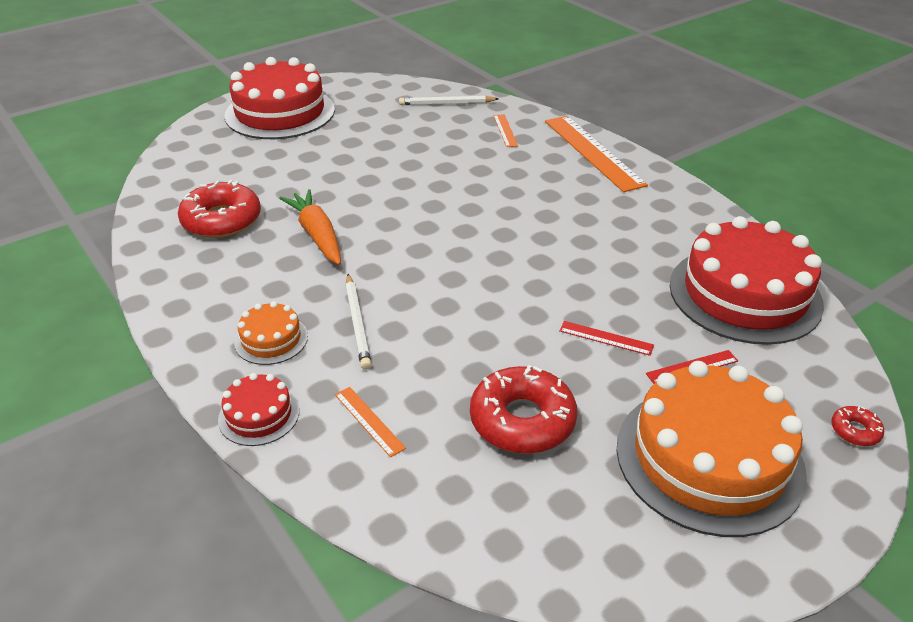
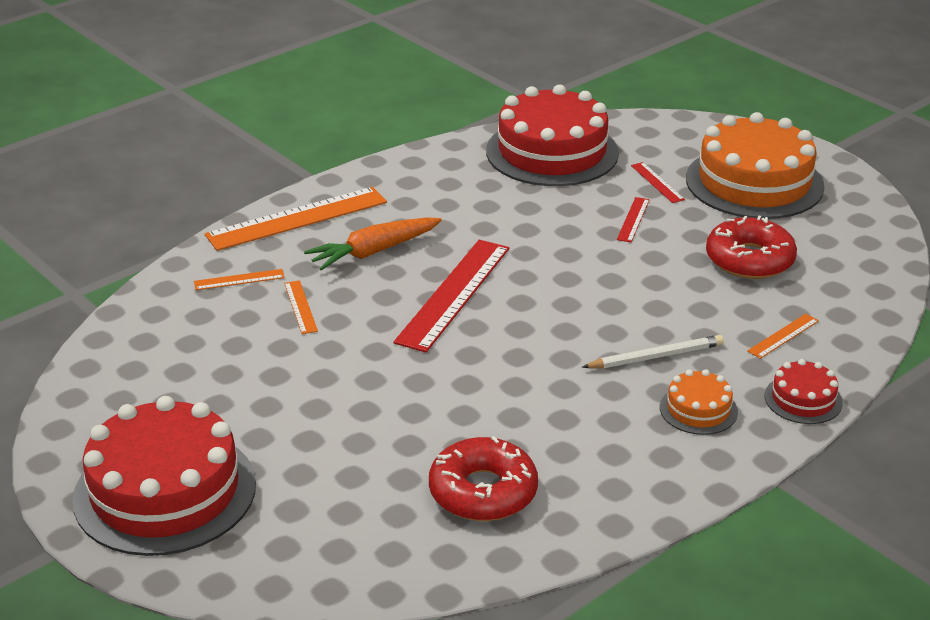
camera: 95 degrees left, 5 degrees down
orange carrot [279,189,341,265] -> orange carrot moved to [304,217,442,270]
white pencil [399,96,499,105] -> none
red donut [831,406,884,446] -> none
none -> orange ruler [284,280,318,334]
none -> red ruler [394,240,509,352]

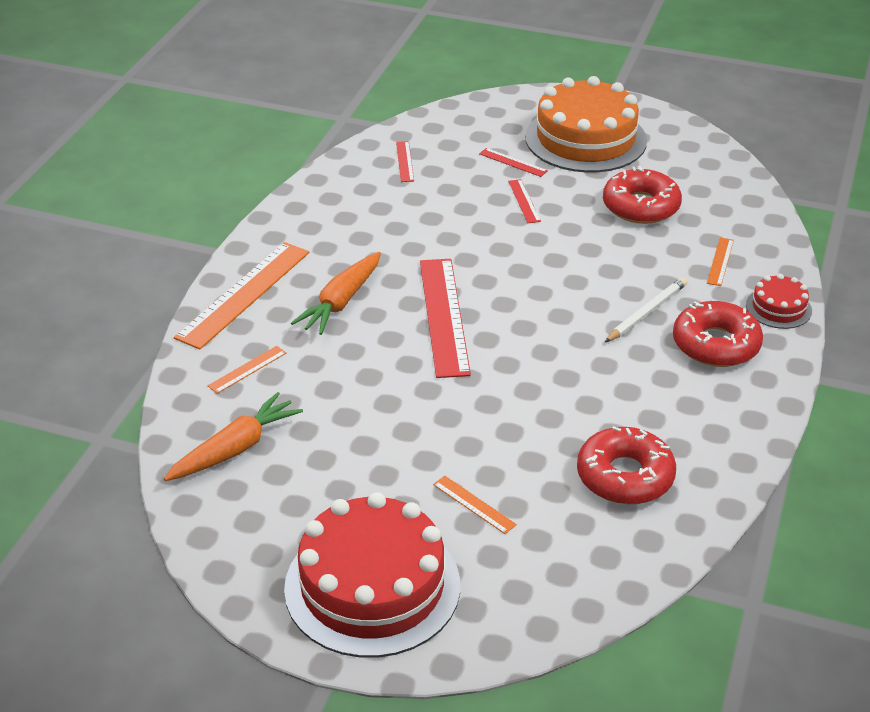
camera: 30 degrees left, 5 degrees up
orange ruler [284,280,318,334] -> orange ruler moved to [433,476,517,534]
red cake [486,85,619,186] -> red ruler [396,141,414,182]
orange cake [660,369,738,435] -> red donut [673,301,763,367]
none -> orange carrot [164,392,303,481]

